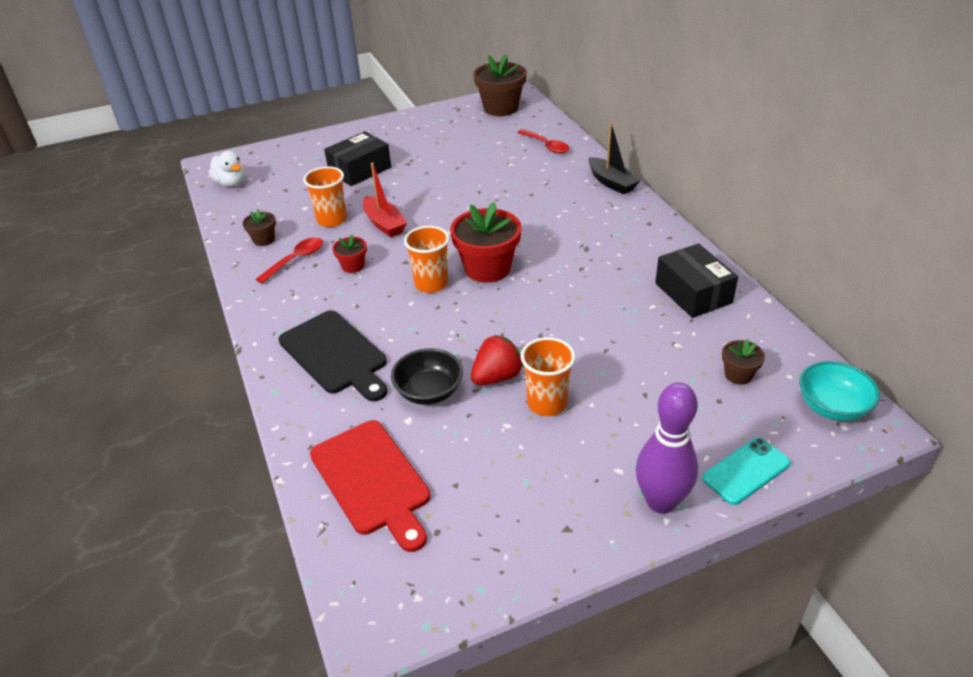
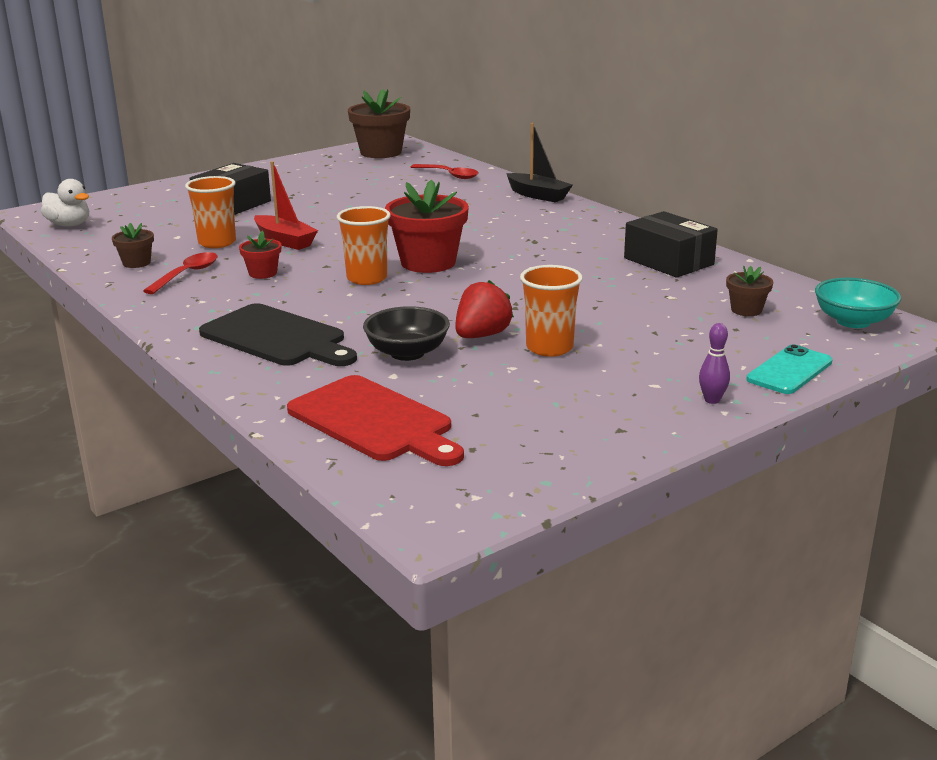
camera: 15 degrees left, 15 degrees down
purple bowling pin [636,382,698,514] -> purple bowling pin [699,323,730,404], size x0.45

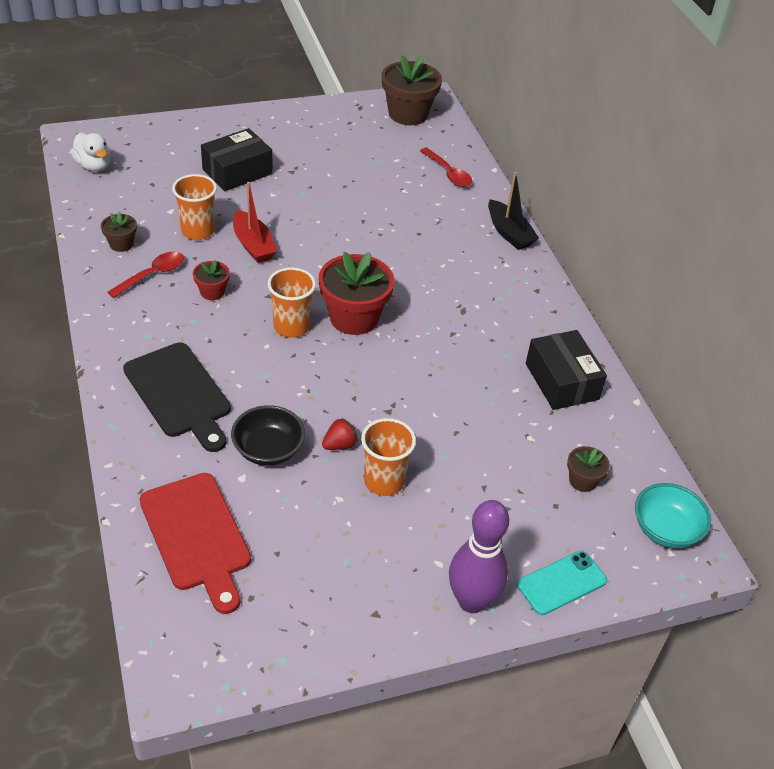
camera: 15 degrees right, 20 degrees up
red strawberry [455,280,514,338] -> red strawberry [322,418,358,450], size x0.64
purple bowling pin [699,323,730,404] -> purple bowling pin [449,500,509,613], size x2.21

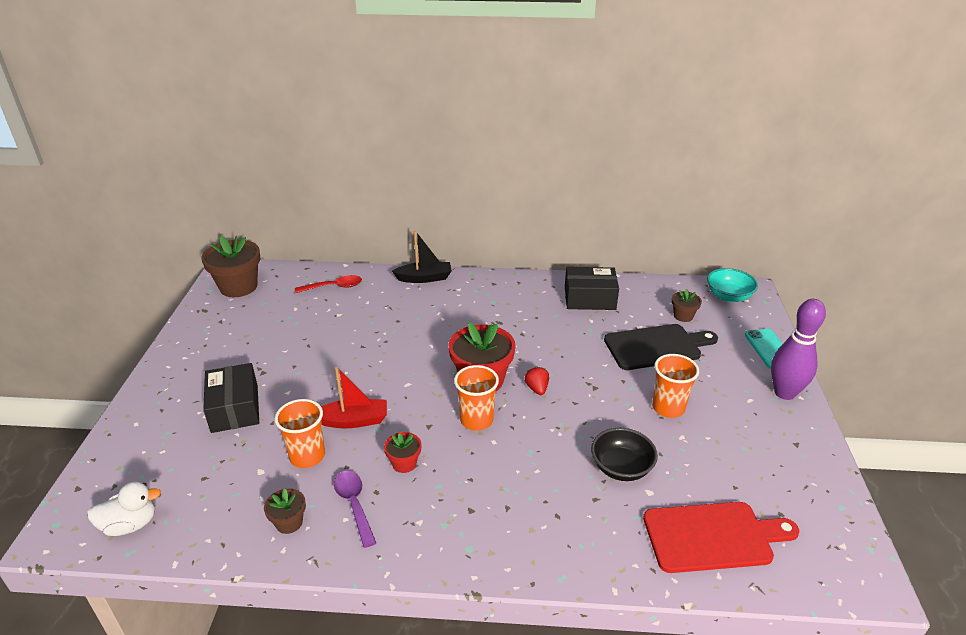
camera: 65 degrees left, 10 degrees down
red spoon [107,252,184,298] -> purple spoon [334,471,376,548]
black cutting board [123,343,231,452] -> black cutting board moved to [604,324,718,370]
red strawberry [322,418,358,450] -> red strawberry moved to [525,366,549,395]

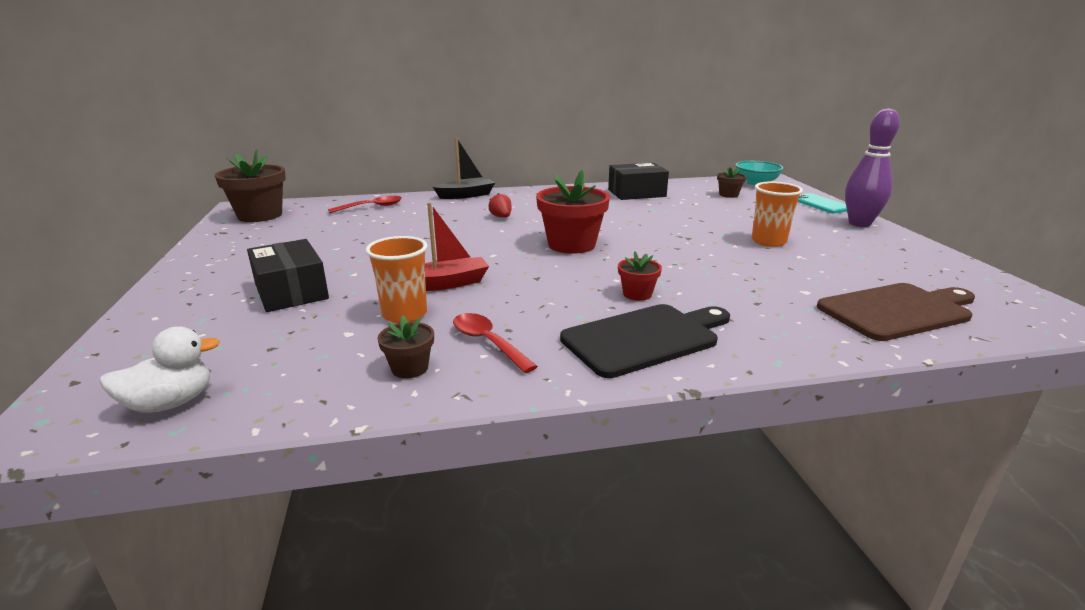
camera: 15 degrees left, 10 degrees down
purple spoon [334,471,376,548] -> red spoon [453,313,538,373]
red flower pot [384,432,422,473] -> red flower pot moved to [618,251,662,301]
orange cup [454,365,499,431] -> none
red strawberry [525,366,549,395] -> red strawberry moved to [488,193,512,218]
black bowl [591,428,658,481] -> none
black cutting board [604,324,718,370] -> black cutting board moved to [560,304,730,378]
red cutting board [643,502,799,573] -> brown cutting board [817,283,975,341]

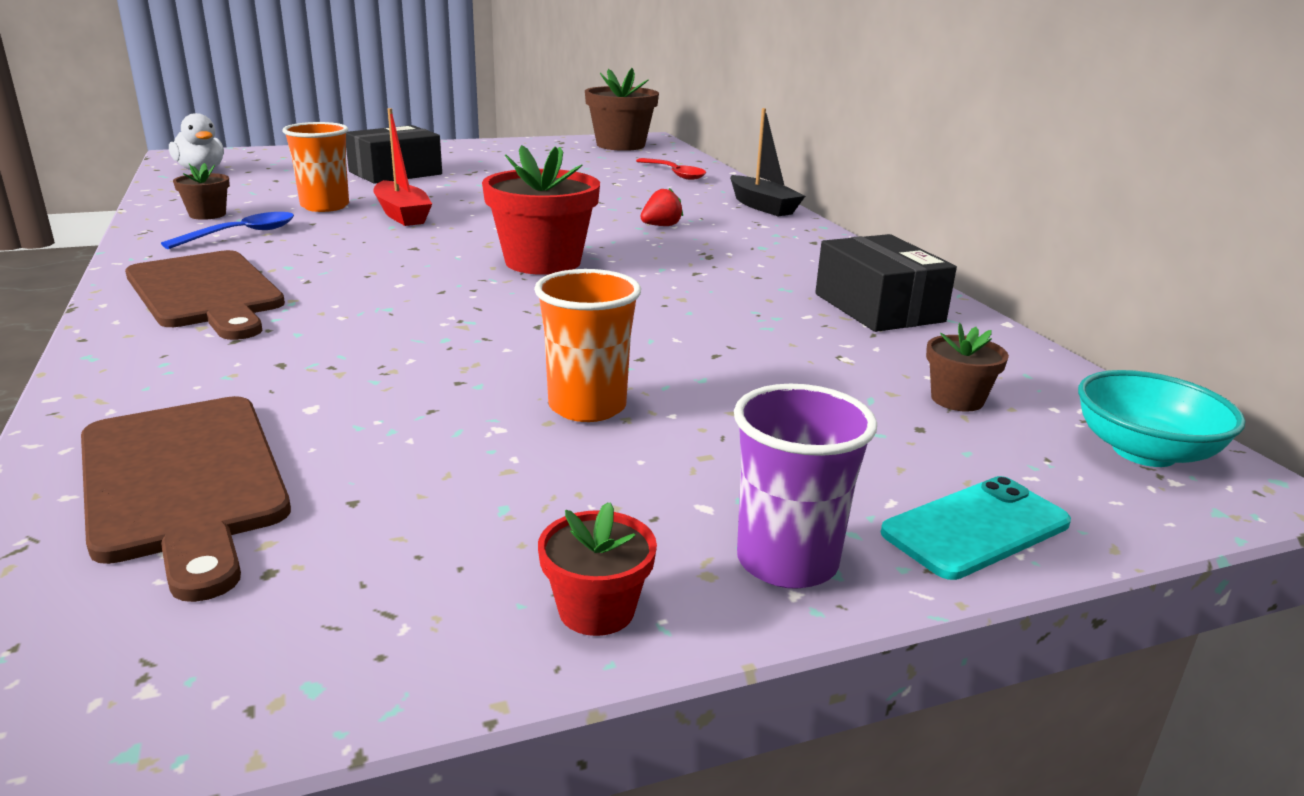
camera: 80 degrees right, 0 degrees up
red spoon [453,313,538,373] -> blue spoon [161,212,294,249]
black cutting board [560,304,730,378] -> brown cutting board [125,250,285,340]
red flower pot [618,251,662,301] -> red flower pot moved to [538,502,657,636]
purple bowling pin [845,108,900,227] -> purple cup [734,384,877,589]

